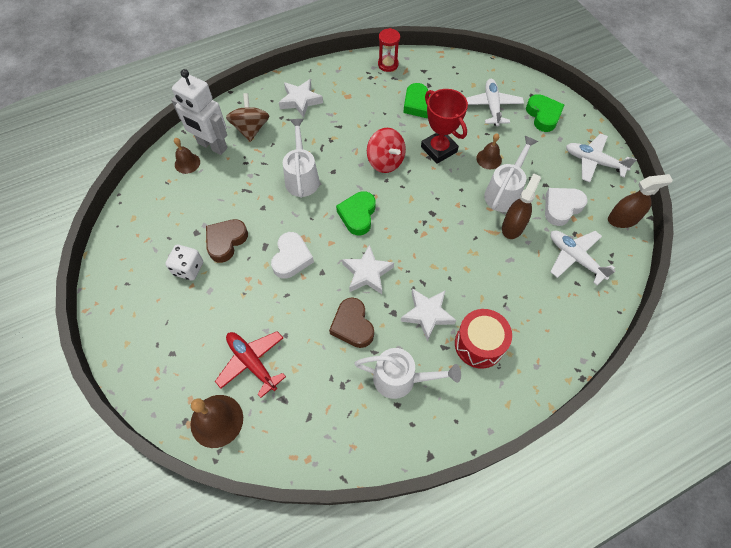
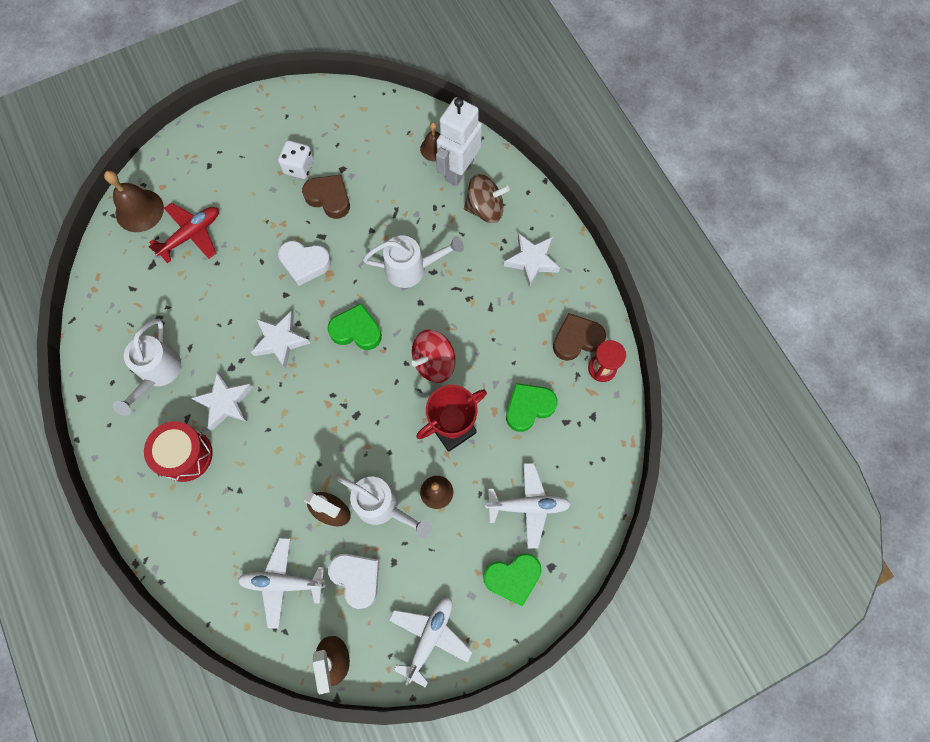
camera: 90 degrees right, 10 degrees up
brown heart [329,297,374,348] -> brown heart moved to [553,313,606,361]
white plane [550,231,615,285] -> white plane turned 135 degrees counterclockwise [238,538,326,629]

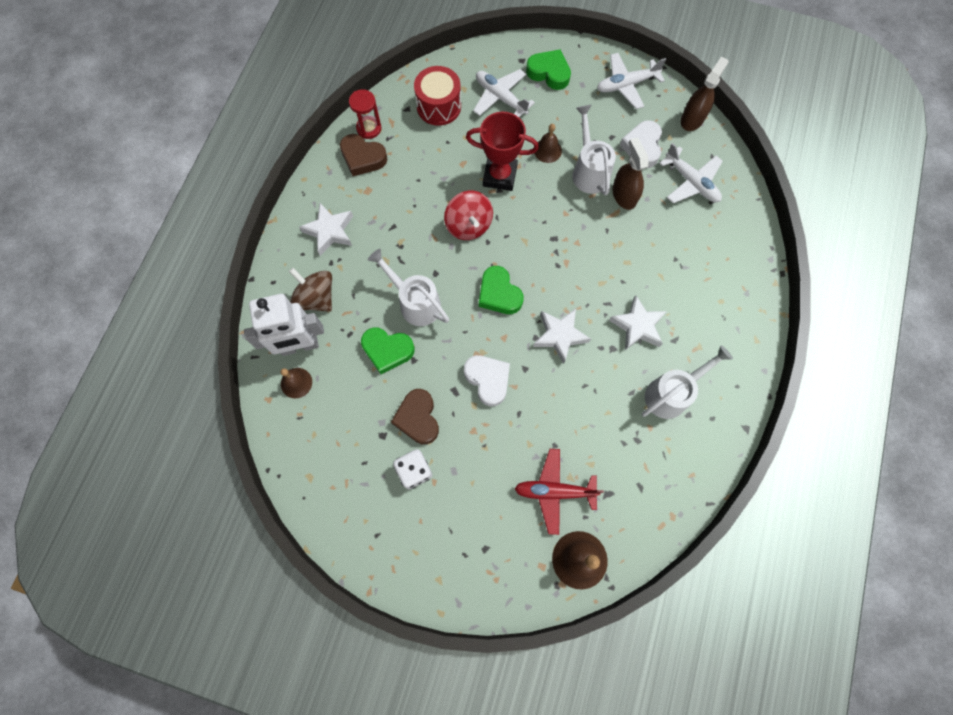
camera: 135 degrees left, 0 degrees up
red drum [144,421,213,482] -> red drum moved to [414,66,461,126]
red spinning top [412,330,456,383] -> red spinning top turned 60 degrees clockwise [444,191,493,240]
green heart [506,383,558,432] -> green heart moved to [361,328,415,374]

